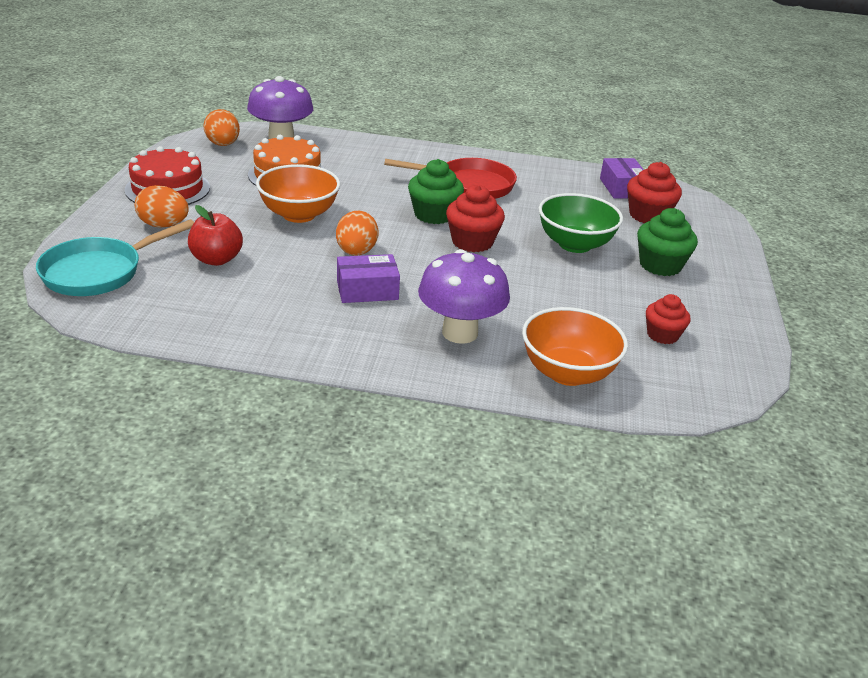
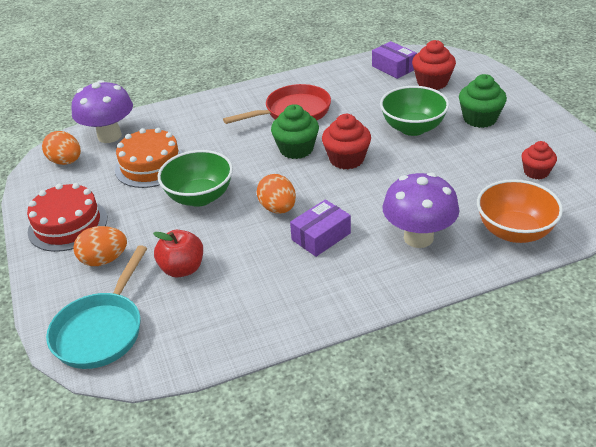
camera: 25 degrees left, 5 degrees up
orange bowl [256,164,340,223] -> green bowl [158,150,233,207]

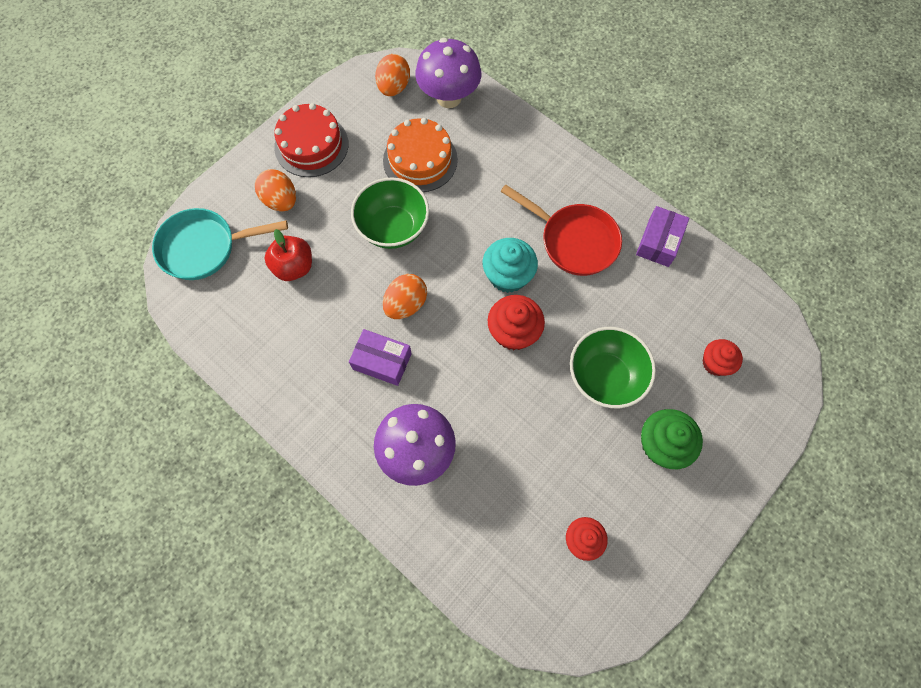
camera: 60 degrees right, 30 degrees up
green cupcake [271,104,319,159] -> turquoise cupcake [483,238,538,293]
purple box [372,41,417,79] -> purple box moved to [636,206,689,267]
red cupcake [412,40,456,90] -> red cupcake [703,339,743,376], size x0.66
orange bowl [477,179,563,243] -> none

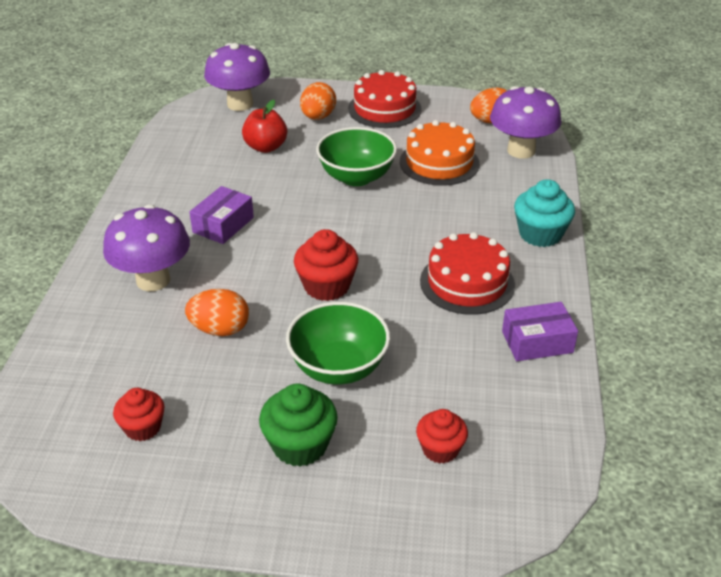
camera: 55 degrees right, 30 degrees down
turquoise pan [152,208,288,280] -> purple mushroom [204,43,270,111]
purple box [349,329,412,386] -> purple box turned 45 degrees clockwise [190,186,254,244]
orange egg [383,274,427,319] -> orange egg moved to [185,289,249,336]
turquoise cupcake [483,238,538,293] -> turquoise cupcake moved to [514,179,575,247]
red pan [500,184,622,276] -> red cake [420,232,515,315]

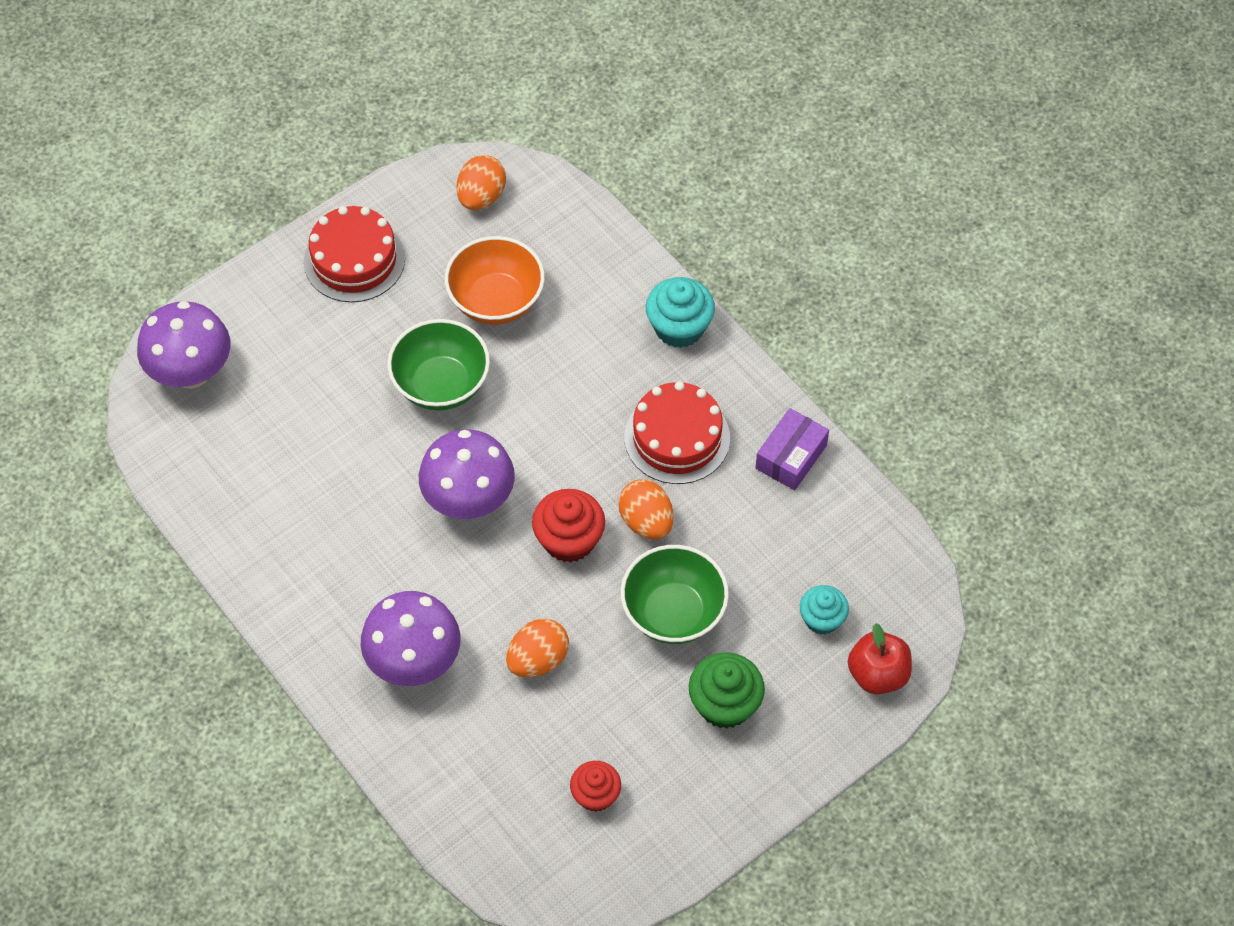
camera: 45 degrees left, 20 degrees up
purple box [190,186,254,244] -> none
red apple [242,100,287,153] -> red apple moved to [848,623,912,694]
orange egg [300,82,336,120] -> orange egg moved to [619,480,673,540]
orange cake [400,120,480,186] -> orange bowl [445,236,545,325]
red cupcake [416,409,468,464] -> turquoise cupcake [800,585,849,635]
purple mushroom [490,86,561,159] -> purple mushroom moved to [419,429,515,519]

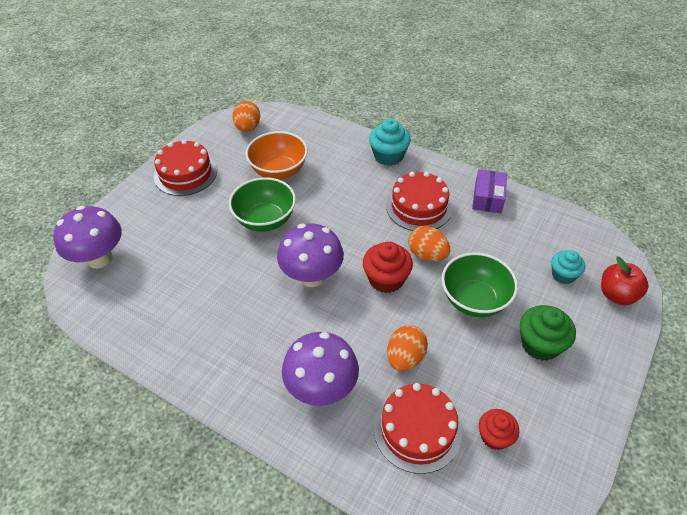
camera: 20 degrees left, 10 degrees down
none -> red cake [374,383,462,474]

